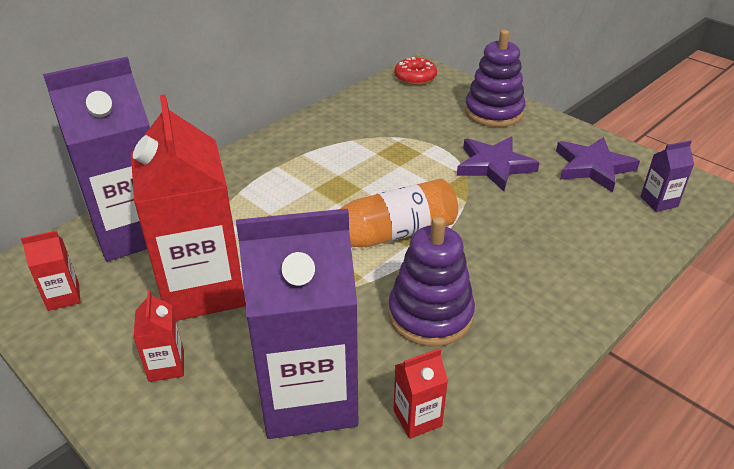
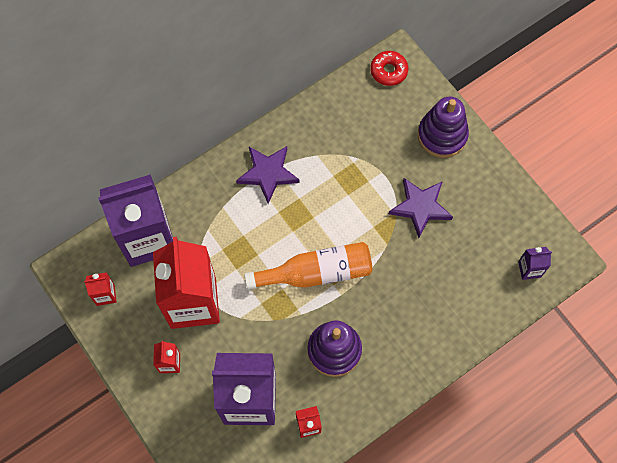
camera: 10 degrees right, 30 degrees up
purple star [556,137,640,192] -> purple star moved to [236,146,300,204]

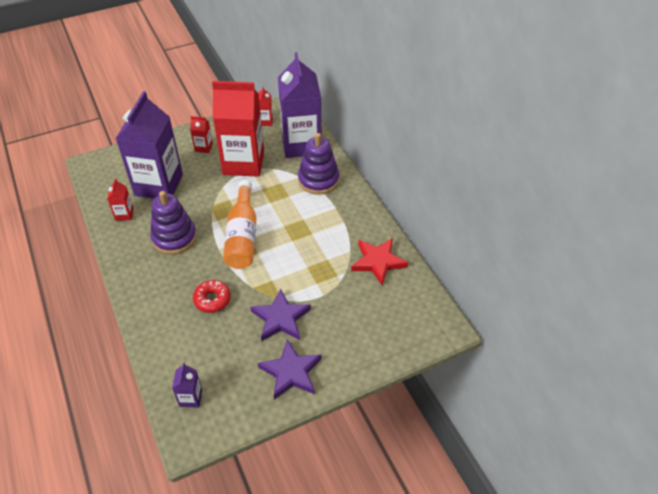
camera: 100 degrees right, 20 degrees down
purple star [236,146,300,204] -> purple star moved to [258,340,322,400]
red donut [370,51,408,86] -> red donut moved to [193,280,231,313]
purple stacking toy [418,97,469,158] -> purple stacking toy moved to [298,133,339,195]
none -> red star [351,238,408,285]

